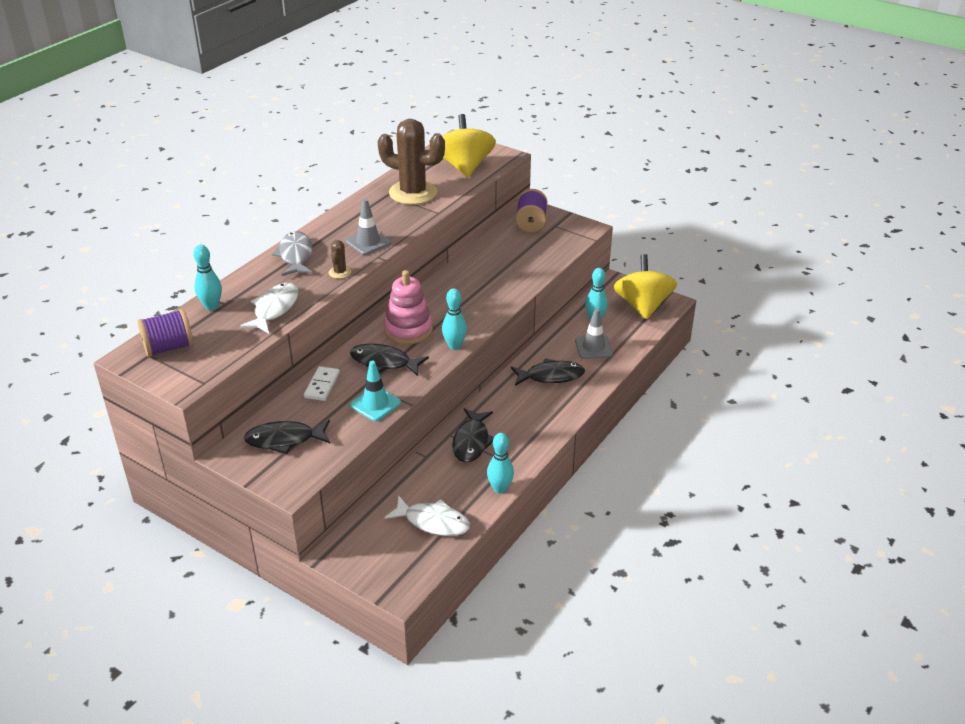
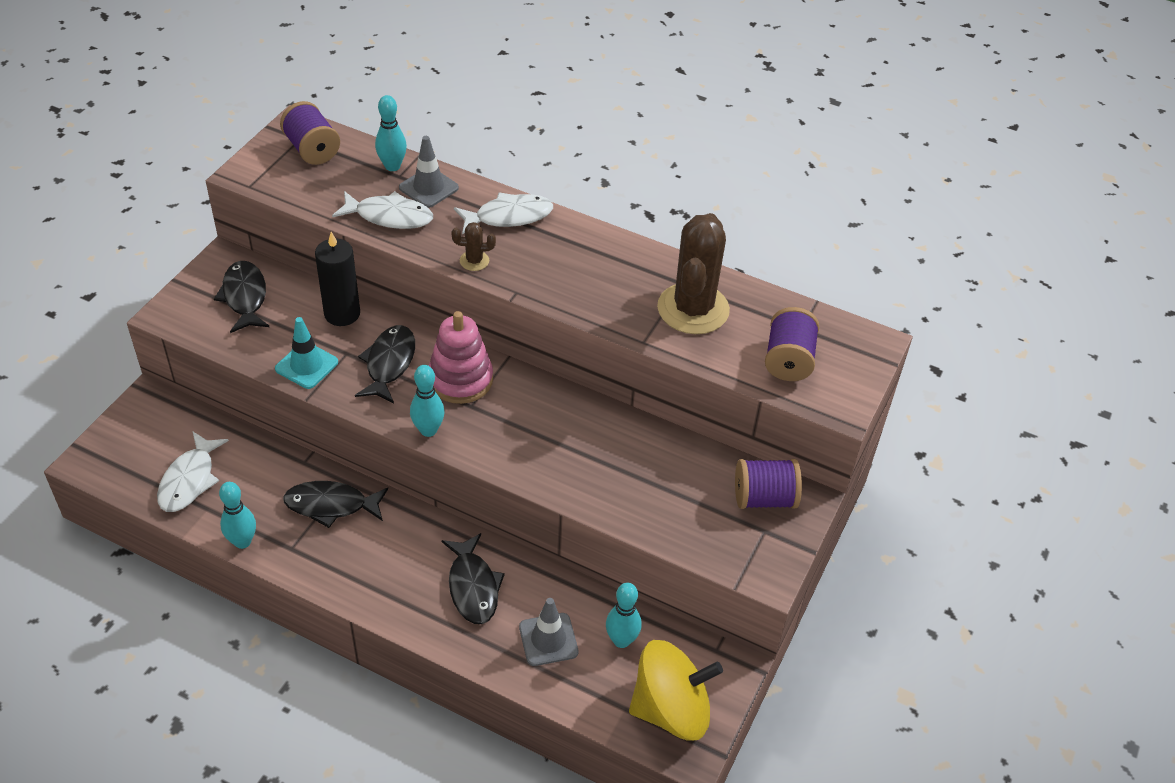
camera: 80 degrees right, 10 degrees up
grey fish [272,231,313,276] -> white fish [454,192,553,234]
white domino [304,366,340,401] -> black candle [315,232,360,326]
grey traffic cone [346,199,391,255] -> grey traffic cone moved to [399,136,459,208]
yellow spinning top [442,114,496,177] -> purple spool [765,307,819,381]

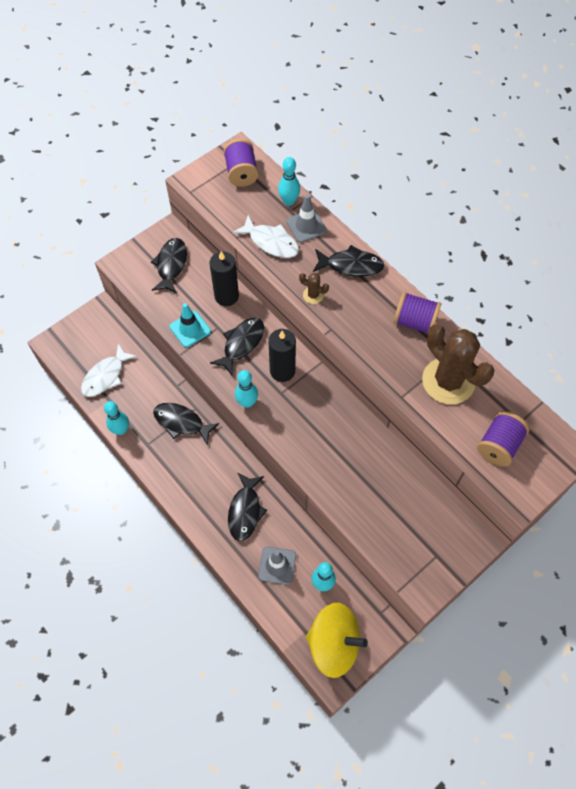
camera: 25 degrees right, 15 degrees up
pink stacking toy [429,311,493,404] -> black candle [269,329,296,382]
white fish [454,192,553,234] -> black fish [313,245,385,277]
brown cactus [657,213,730,334] -> brown cactus turned 75 degrees counterclockwise [422,324,494,404]
purple spool [735,459,802,509] -> purple spool moved to [393,292,441,333]

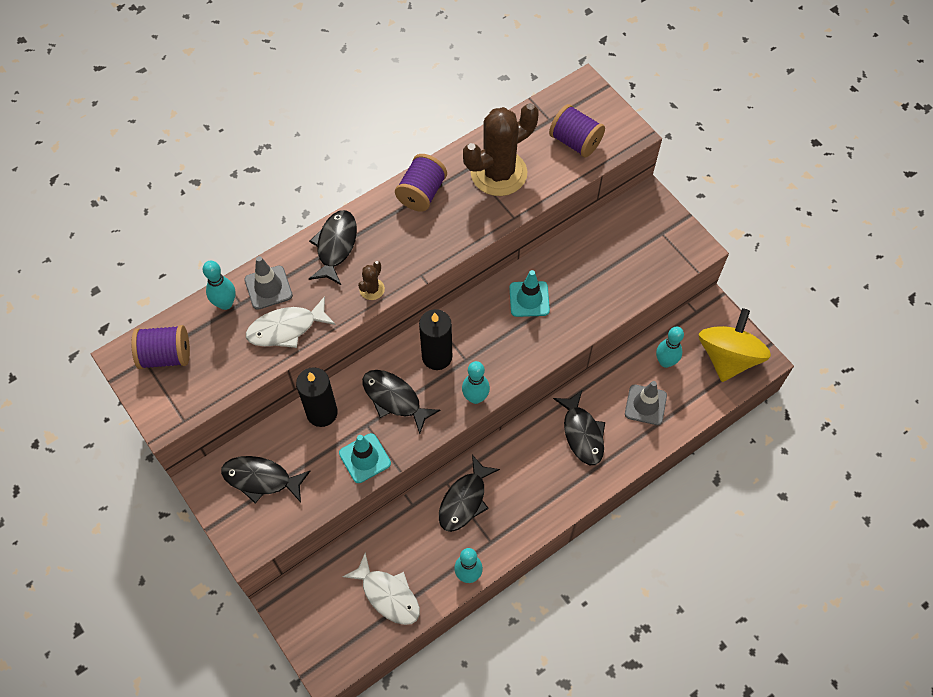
camera: 85 degrees left, 0 degrees up
black fish [228,473,267,541] -> black fish turned 60 degrees clockwise [553,390,605,465]
white fish [233,215,299,258] -> white fish turned 150 degrees counterclockwise [246,296,335,348]
none -> turquoise traffic cone [509,270,550,317]

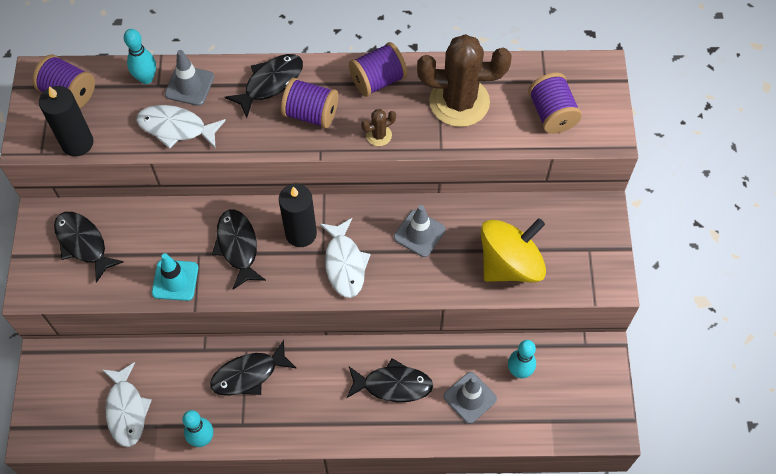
camera: 35 degrees right, 0 degrees up
black candle [296,367,338,427] -> black candle moved to [39,86,93,156]
brown cactus [358,261,385,300] -> brown cactus moved to [361,109,396,146]
turquoise bowling pin [462,361,490,404] -> none
turquoise traffic cone [509,270,550,317] -> grey traffic cone [394,205,446,257]
black fish [553,390,605,465] -> black fish turned 105 degrees counterclockwise [346,358,433,402]
yellow spinning top [699,308,771,382] -> yellow spinning top moved to [481,218,546,283]
none -> purple spool [281,78,339,129]
none -> white fish [320,218,371,298]

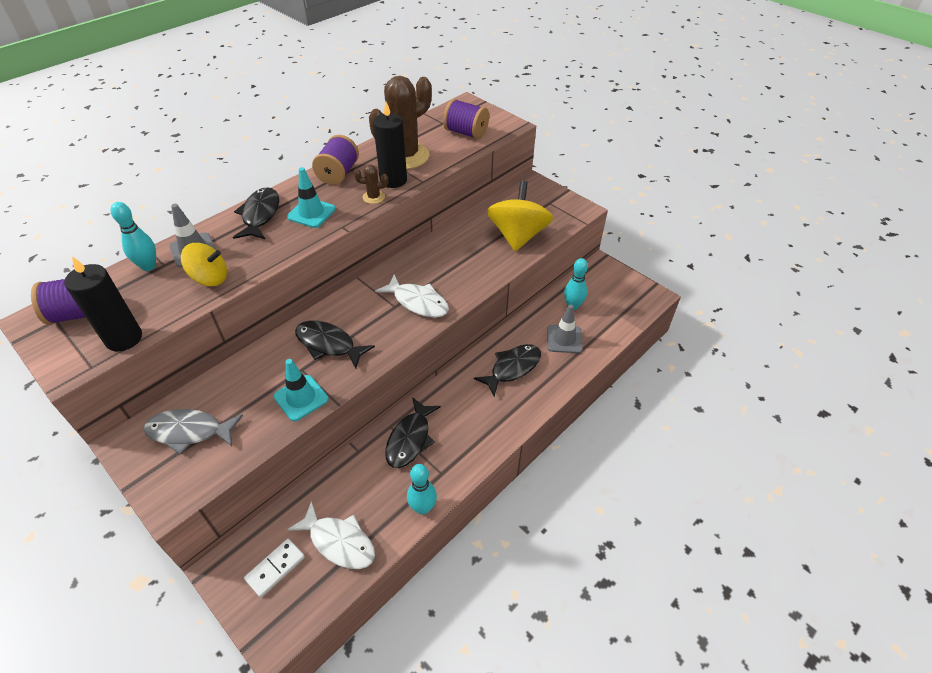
camera: 45 degrees left, 15 degrees down
black fish [54,212,124,283] -> grey fish [144,409,243,455]
white fish [136,105,226,149] -> yellow spinning top [181,243,227,286]
black candle [279,184,317,247] -> black candle moved to [373,102,407,188]
purple spool [281,78,339,129] -> turquoise traffic cone [287,167,336,228]
brown cactus [361,109,396,146] -> brown cactus turned 75 degrees clockwise [354,165,388,204]
grey traffic cone [394,205,446,257] -> none
none -> white domino [244,539,305,598]

